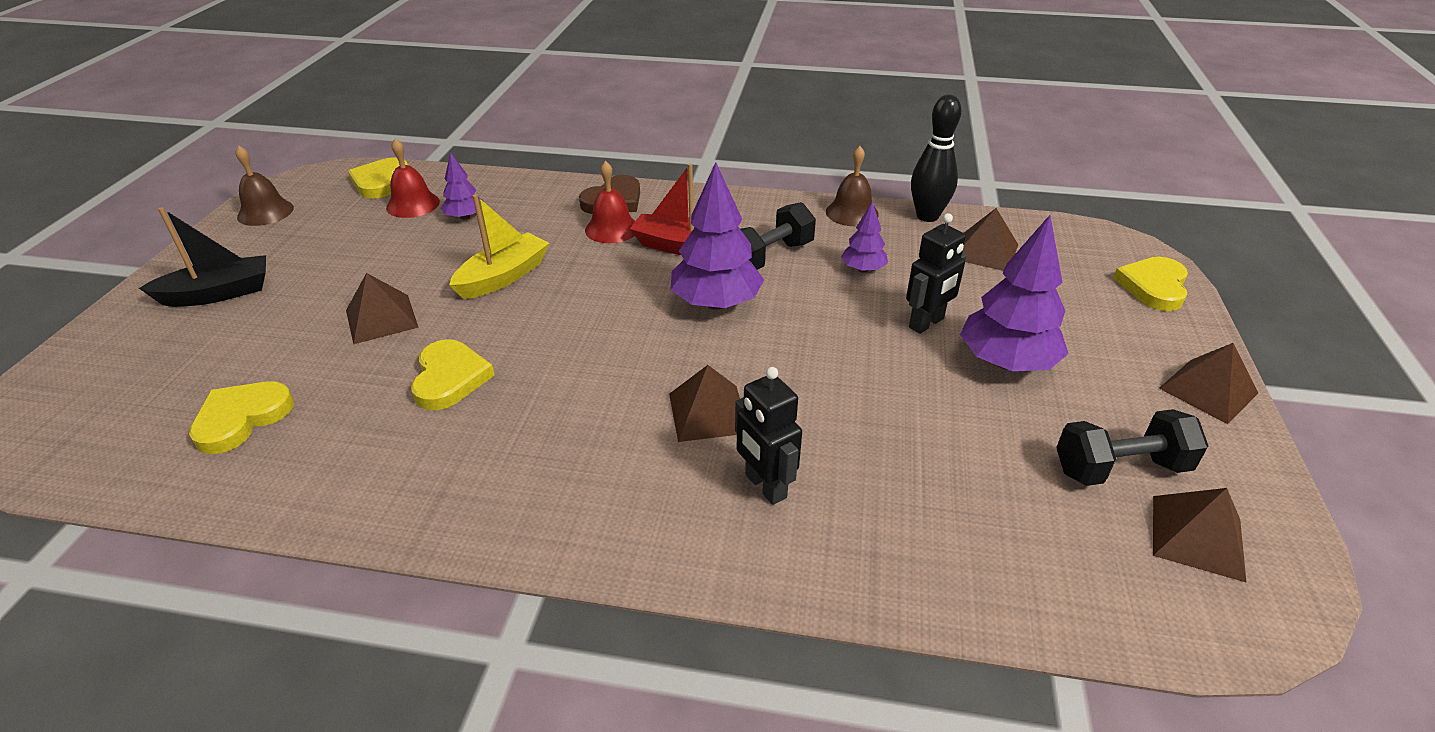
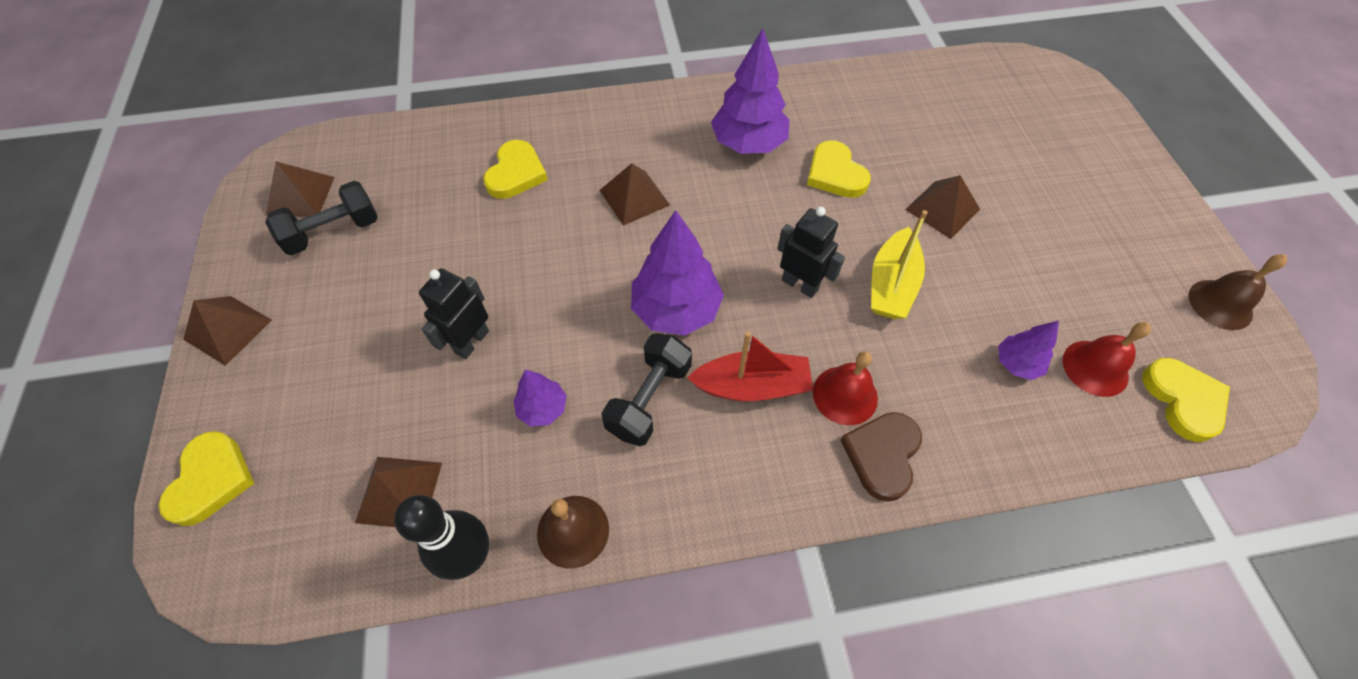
camera: 160 degrees right, 20 degrees up
black boat [139,207,266,307] -> none
yellow heart [189,381,294,454] -> yellow heart moved to [483,140,548,199]
black robot [735,367,802,505] -> black robot moved to [777,207,845,298]
purple tree [960,215,1069,371] -> purple tree moved to [711,28,789,154]

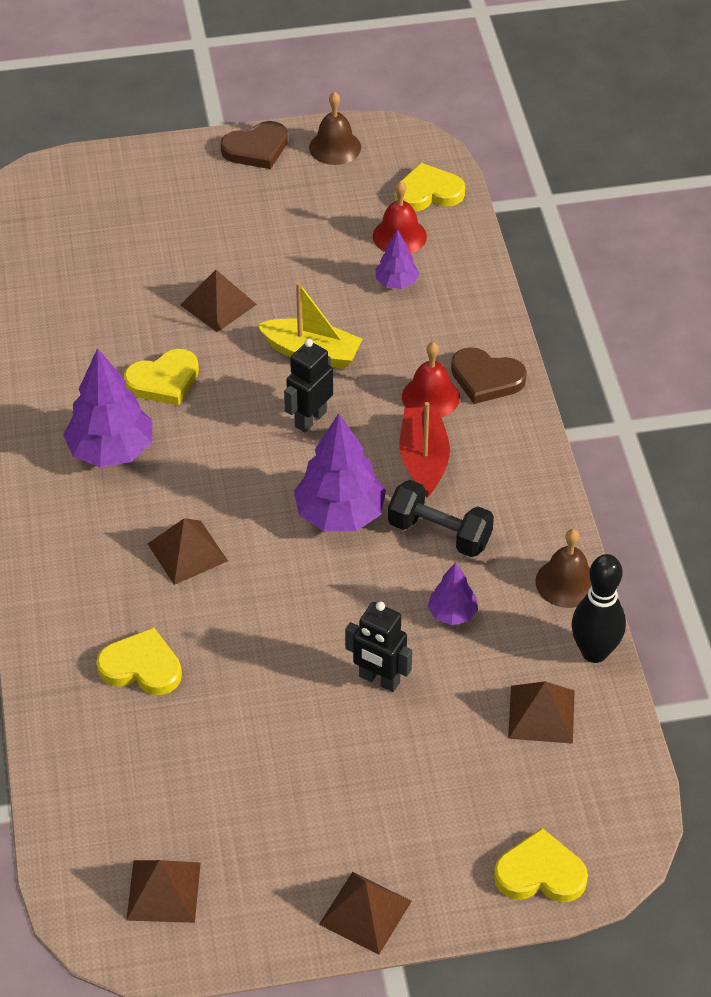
camera: 90 degrees left, 10 degrees down
black dumbbell [265,181,378,255] -> none
none -> brown heart [220,121,288,169]

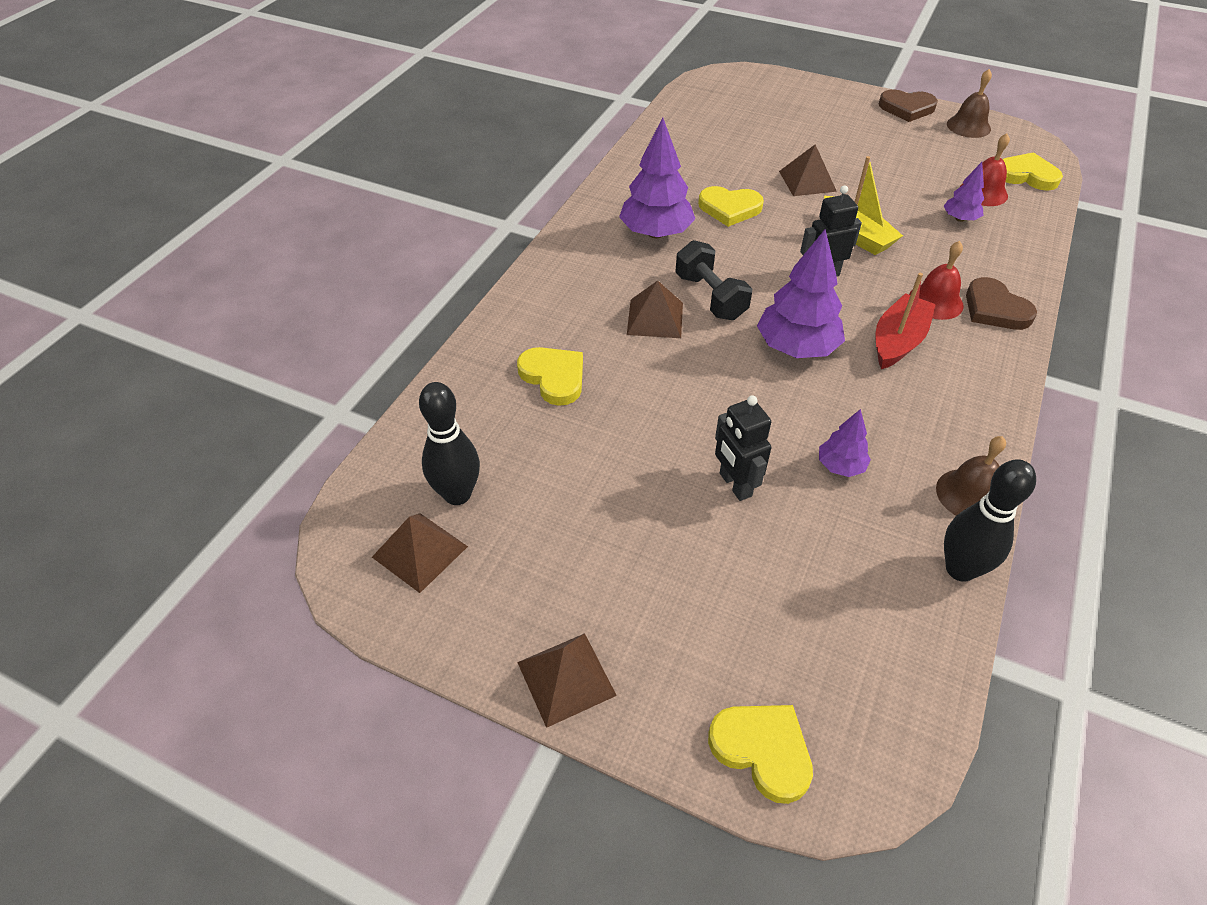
camera: 35 degrees right, 0 degrees up
black dumbbell [388,480,494,557] -> black dumbbell moved to [675,240,752,320]
brown pyramid [508,681,575,744] -> none
none -> black bowling pin [419,382,480,505]

